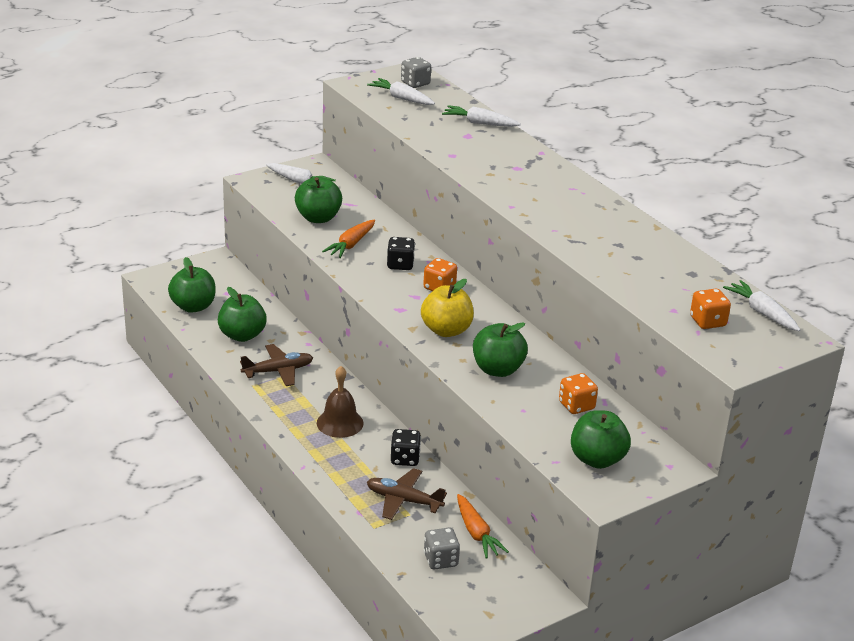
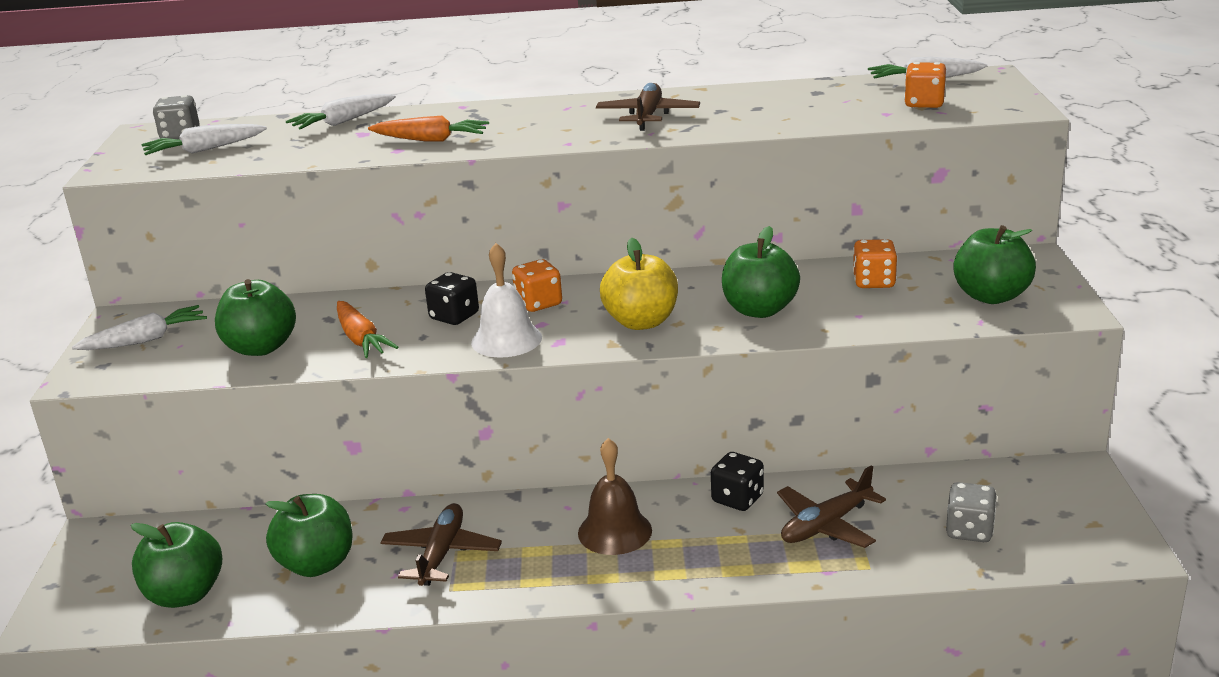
camera: 55 degrees left, 5 degrees down
orange carrot [457,494,509,559] -> orange carrot moved to [368,116,489,141]
none -> white bell [471,243,542,358]
none -> brown plane [596,83,700,131]

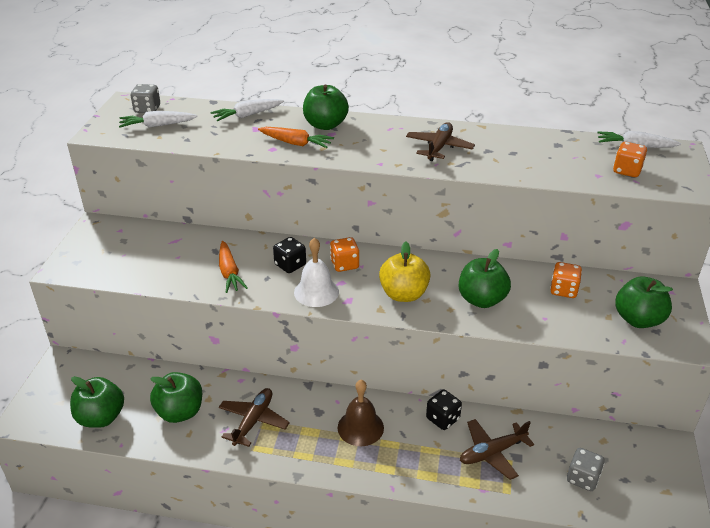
camera: 10 degrees right, 10 degrees up
white carrot [72,305,207,350] -> none
green apple [215,279,296,356] -> green apple moved to [303,84,349,130]

